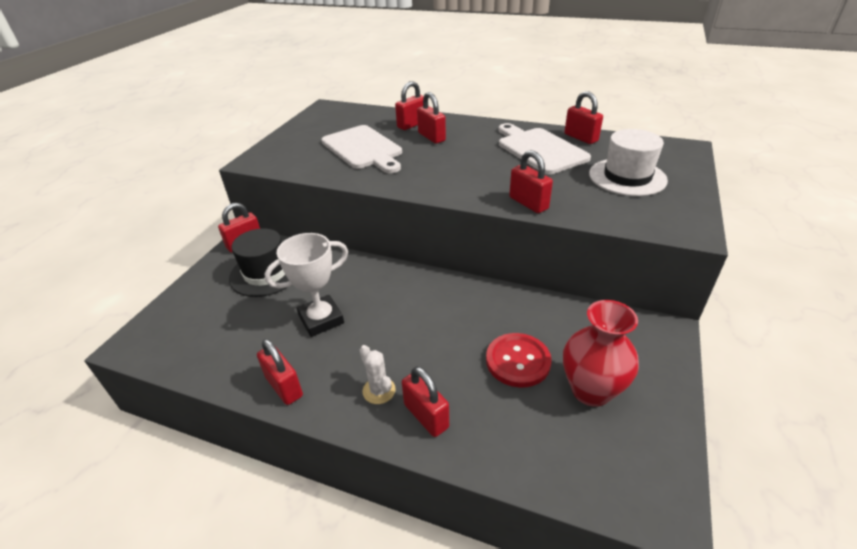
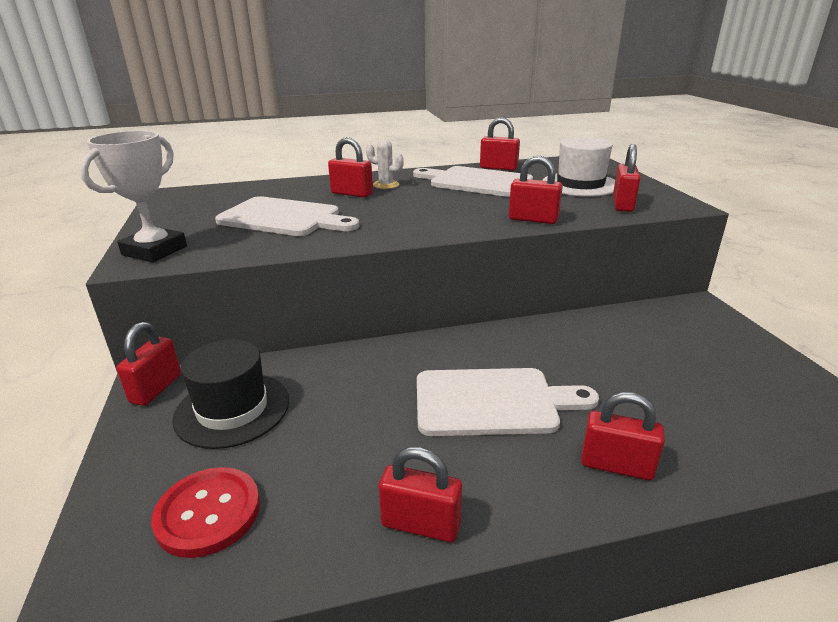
camera: 35 degrees left, 10 degrees down
white trophy [264,233,348,337] -> white trophy moved to [80,131,187,263]
white cactus [360,345,396,404] -> white cactus moved to [366,139,404,189]
red padlock [395,81,424,130] -> red padlock moved to [613,144,641,212]
red button [486,333,552,387] -> red button moved to [151,467,260,558]
red vase [563,300,639,407] -> none
none -> white cutting board [417,368,599,436]

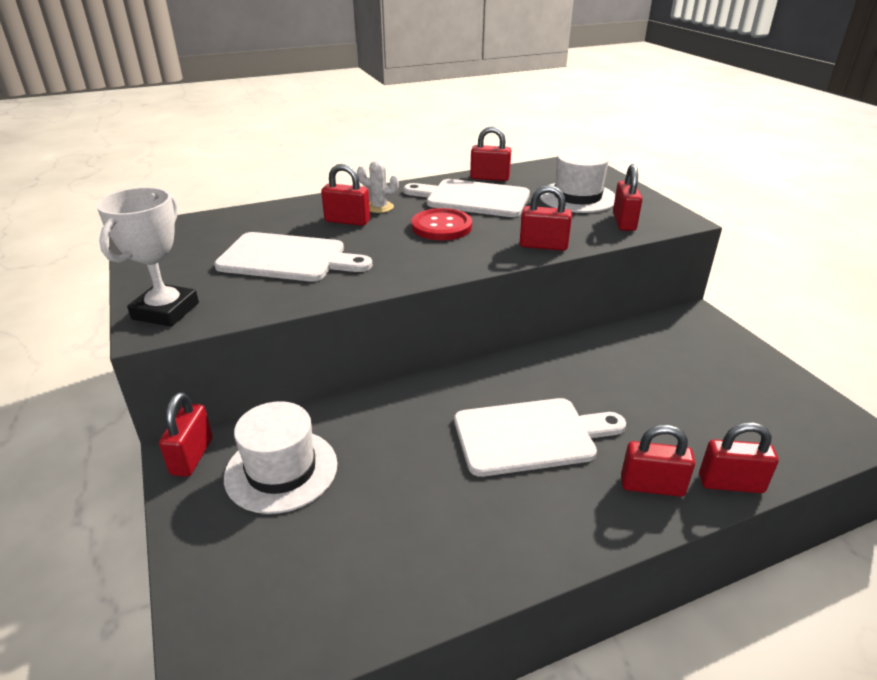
camera: 10 degrees left, 5 degrees up
red button [151,467,260,558] -> red button moved to [412,208,472,240]
black hat [172,339,289,449] -> white hat [224,401,337,514]
red padlock [379,447,462,542] -> red padlock moved to [699,422,779,493]

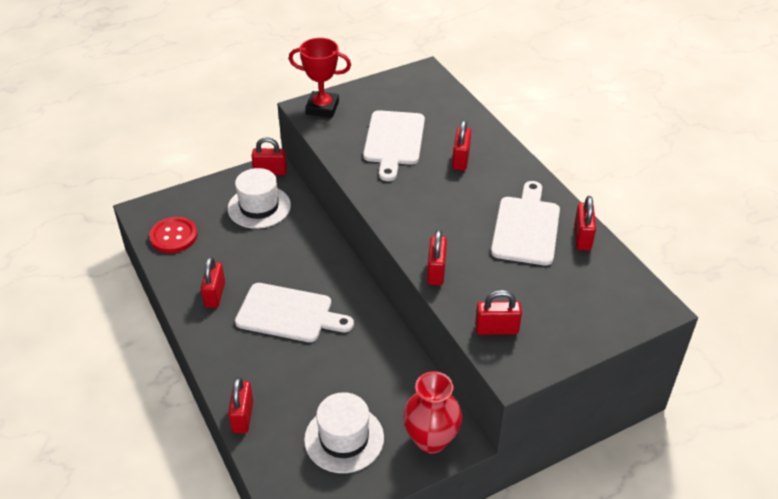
camera: 85 degrees right, 10 degrees up
white trophy [96,187,199,327] -> red trophy [289,38,351,117]
white cactus [357,160,399,213] -> none
red button [412,208,472,240] -> red button moved to [149,217,197,253]
white cutting board [454,398,626,477] -> white cutting board turned 60 degrees counterclockwise [235,283,354,342]
white hat [540,148,615,213] -> white hat moved to [304,392,384,473]
red padlock [621,425,695,497] -> red padlock moved to [201,257,225,308]
none -> red vase [403,371,462,453]

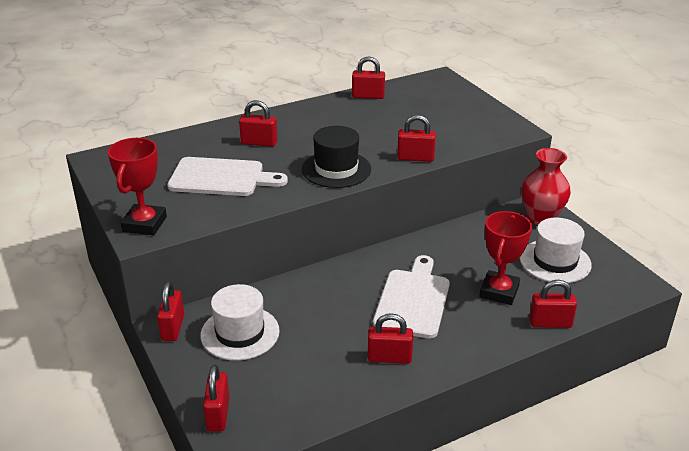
camera: 90 degrees left, 10 degrees down
red button [149,217,197,253] -> none
red padlock [475,290,522,335] -> red padlock moved to [203,365,230,431]
white cutting board [491,181,560,265] -> none
none -> black hat [302,126,371,188]
none -> red trophy [480,211,532,305]

